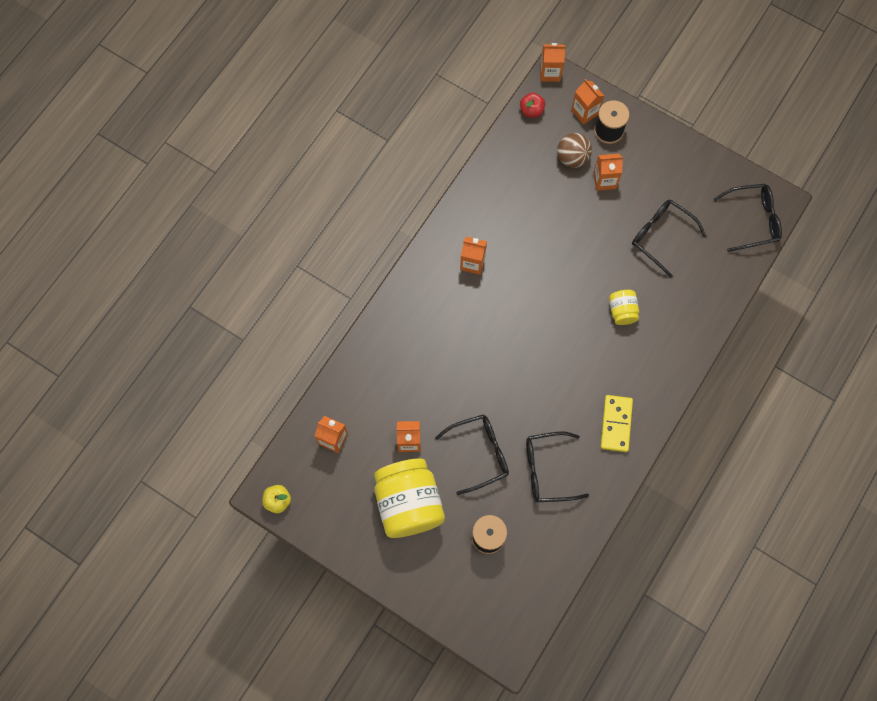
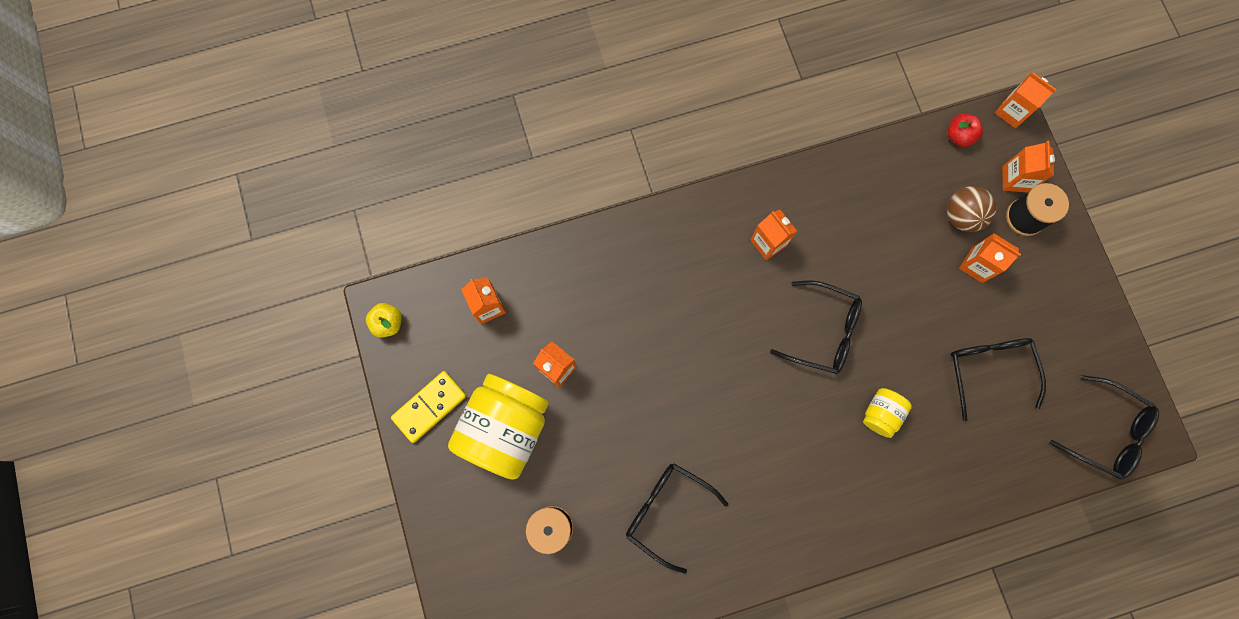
camera: 40 degrees right, 5 degrees up
black glasses [435,414,509,495] -> black glasses moved to [770,280,862,374]
yellow domino [601,395,633,452] -> yellow domino moved to [391,371,466,443]

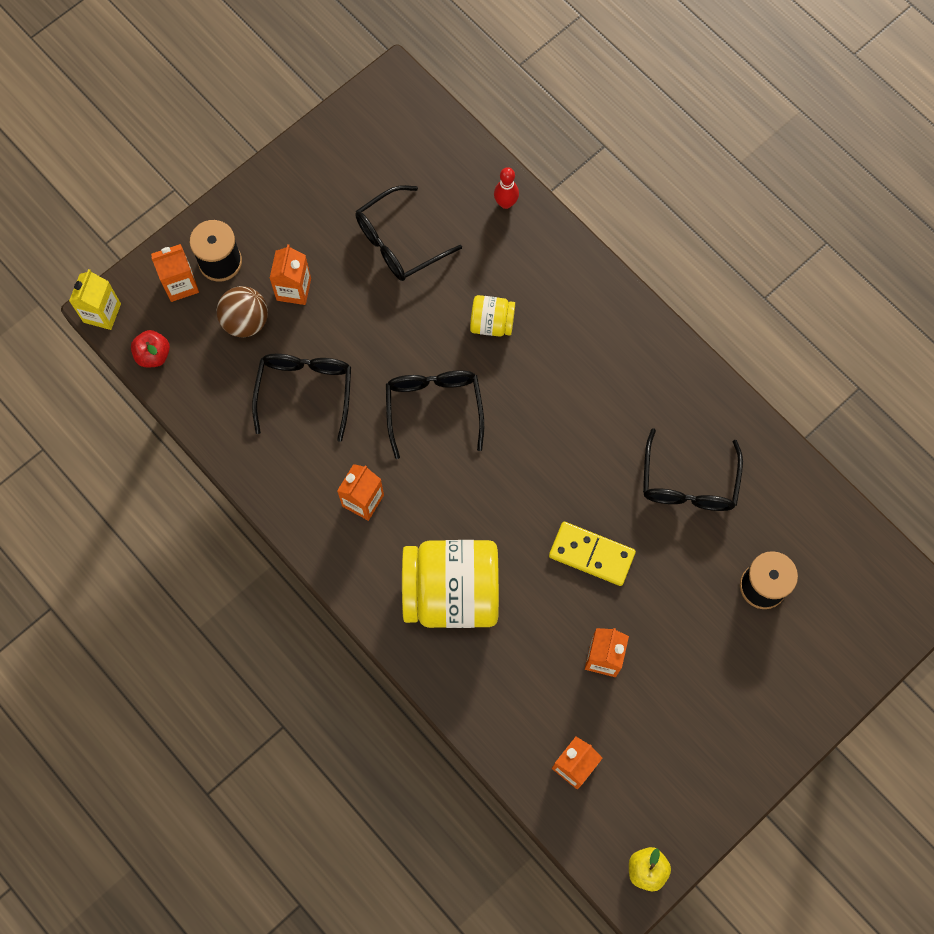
camera: 115 degrees left, 5 degrees down
yellow domino [391,371,466,443] -> yellow domino moved to [549,522,636,586]
yellow jar [448,374,549,480] -> yellow jar moved to [402,540,499,628]
orange carton [995,73,1057,128] -> yellow carton [69,269,121,330]
black glasses [1050,375,1159,480] -> black glasses moved to [252,354,351,442]
none -> red bowling pin [494,167,519,209]

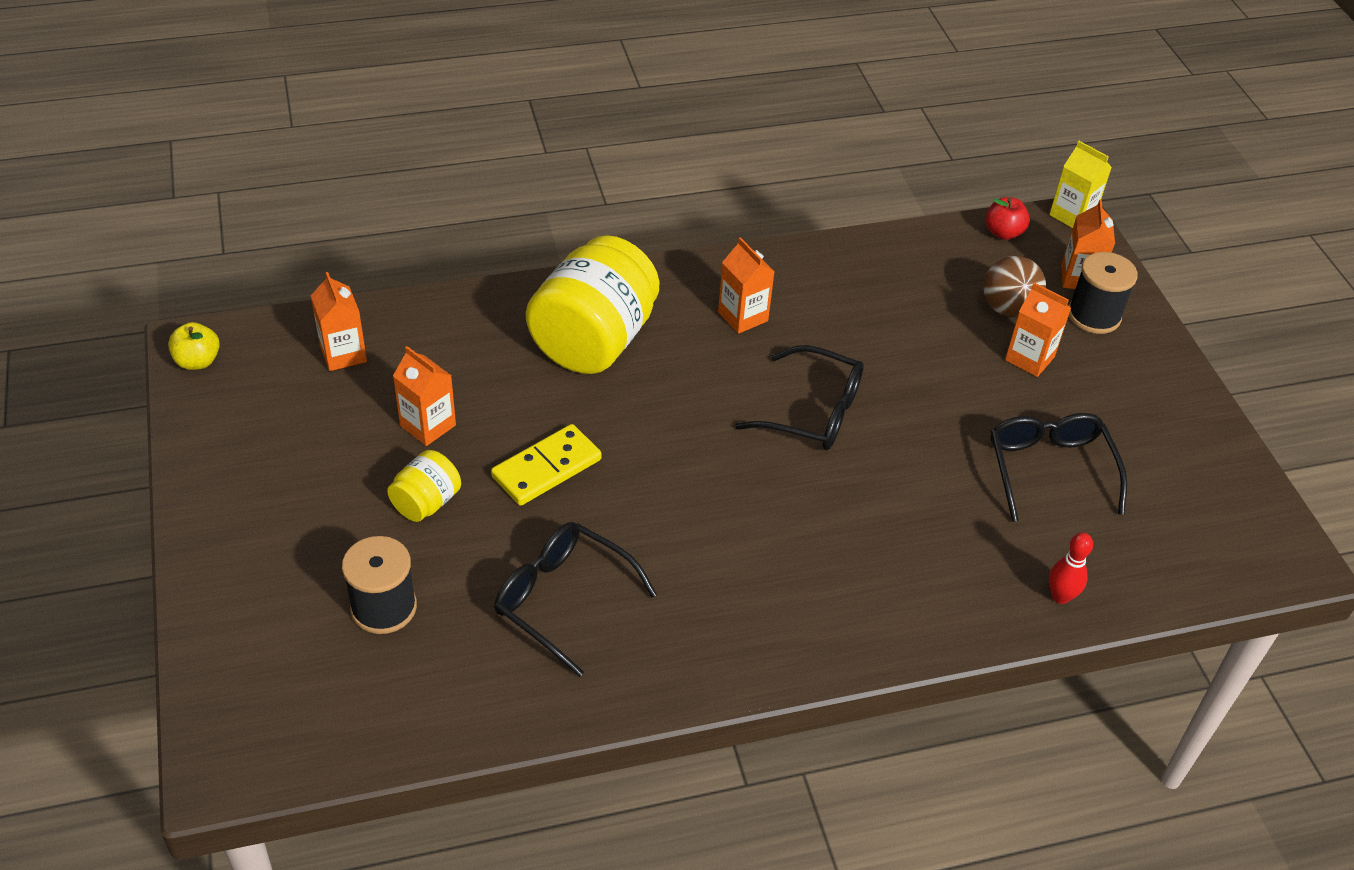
camera: 115 degrees right, 25 degrees down
black glasses [252,354,351,442] -> none
yellow jar [470,295,515,337] -> yellow jar moved to [387,450,461,522]

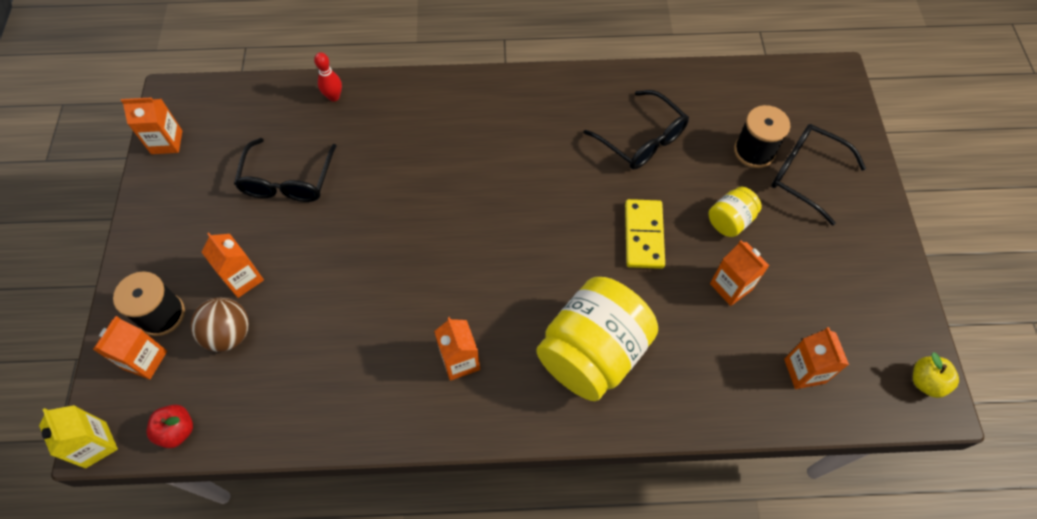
camera: 165 degrees left, 15 degrees up
yellow domino [491,424,602,506] -> yellow domino turned 60 degrees counterclockwise [625,199,665,269]
black glasses [735,345,864,450] -> black glasses moved to [771,124,866,225]
none -> orange carton [121,98,182,154]

